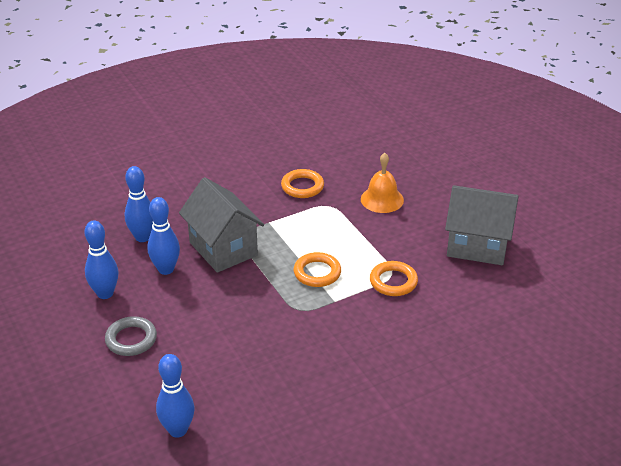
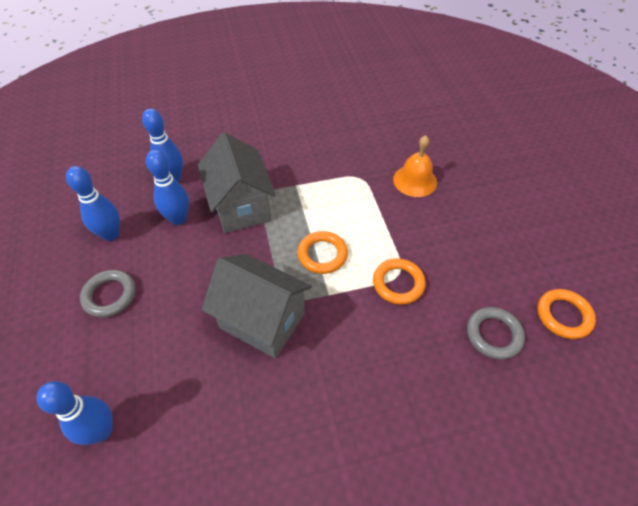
camera: 15 degrees right, 15 degrees up
orange ring [281,169,324,198] -> orange ring moved to [537,289,596,339]
grey house [445,185,519,265] -> grey house moved to [202,254,312,358]
none -> grey ring [467,307,525,360]

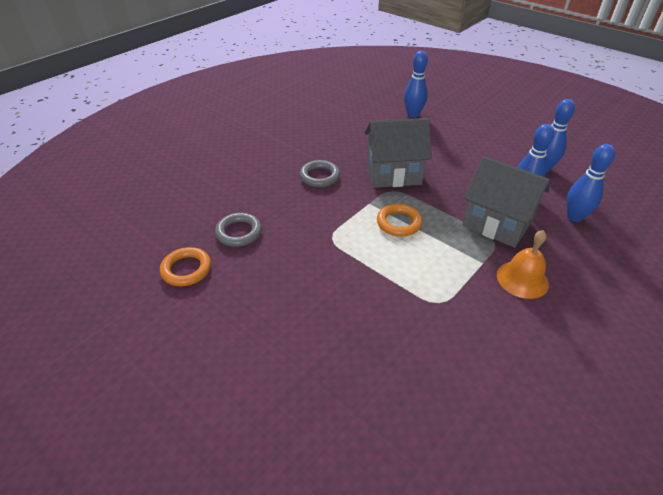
camera: 145 degrees right, 10 degrees down
grey ring [80,270,136,317] -> grey ring moved to [300,160,340,187]
orange ring [373,258,426,305] -> none
orange bell [393,135,437,197] -> orange bell moved to [497,230,549,299]

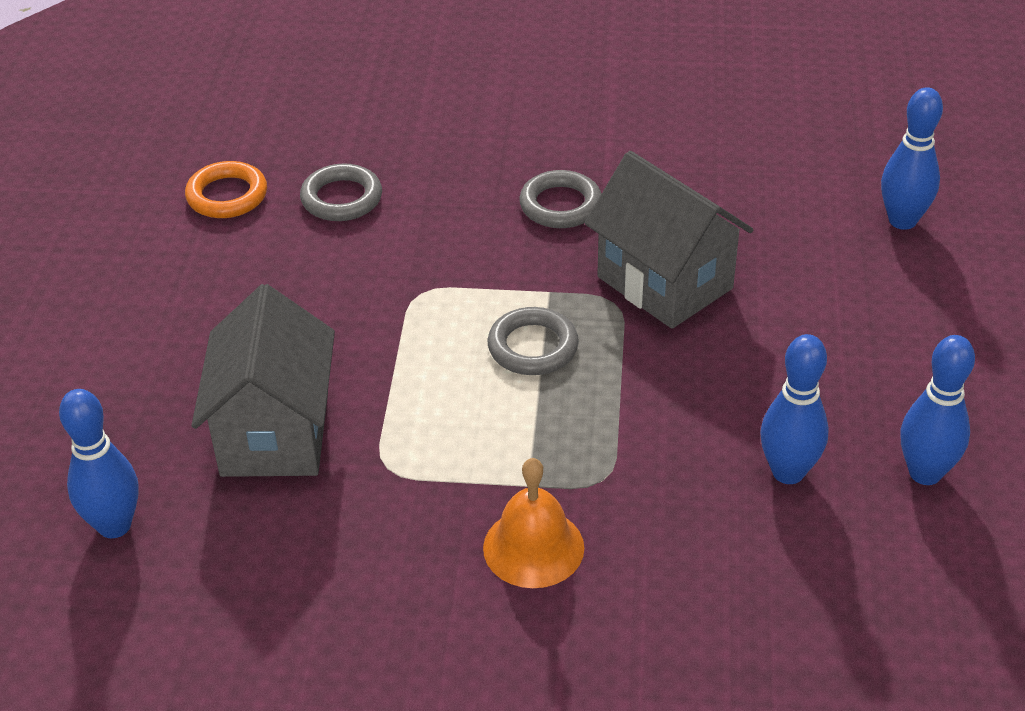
camera: 55 degrees right, 0 degrees up
orange ring [377,204,422,237] -> grey ring [488,307,579,375]
grey house [463,156,550,248] -> grey house moved to [192,284,335,477]
blue bowling pin [567,144,615,222] -> blue bowling pin moved to [59,389,139,538]

